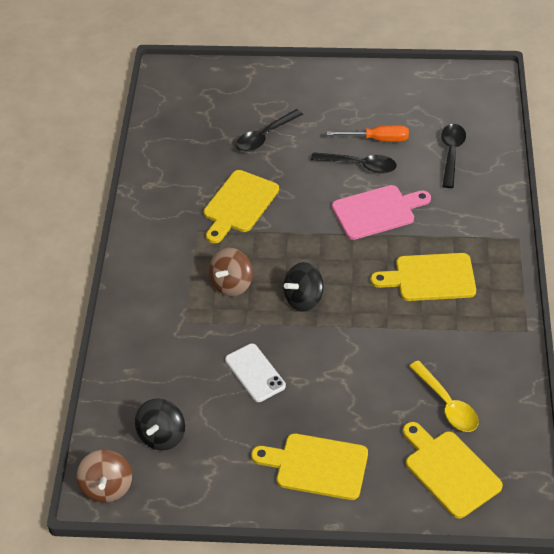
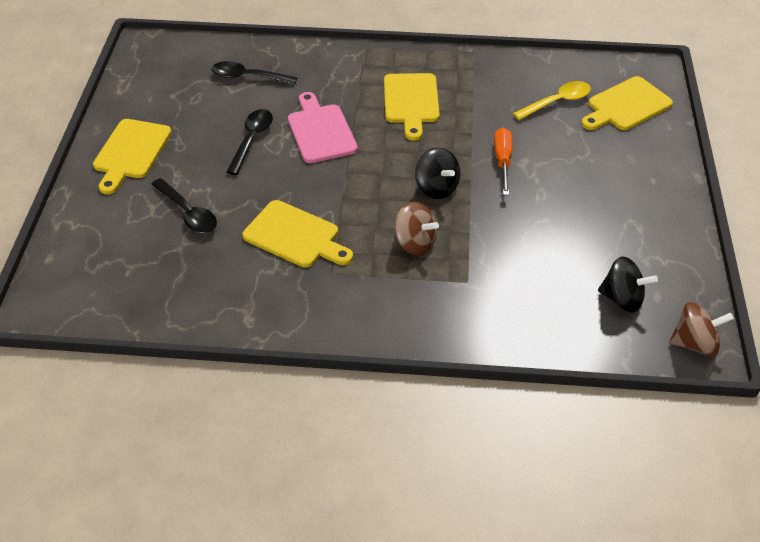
camera: 90 degrees left, 0 degrees up
white phone [225,343,286,402] -> none
yellow cutting board [251,433,368,500] -> yellow cutting board moved to [93,119,172,194]
orange screwdriver [327,125,409,142] -> orange screwdriver moved to [494,128,512,195]

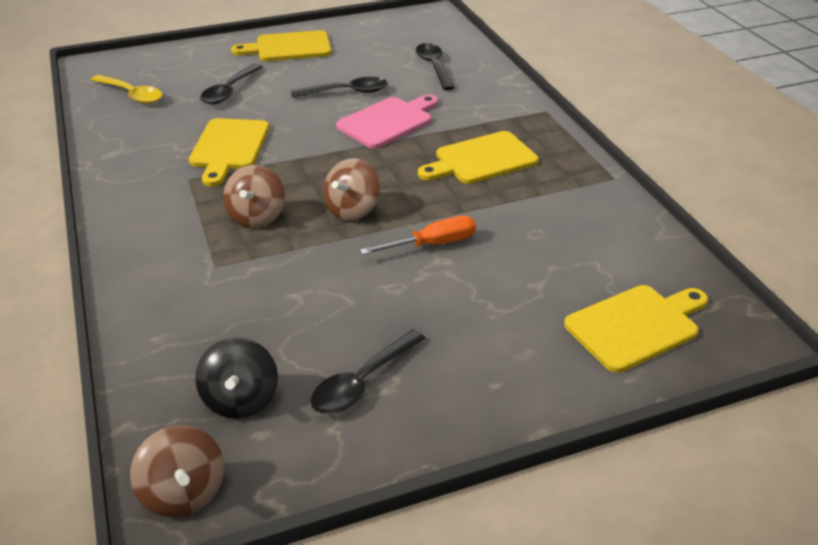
camera: 65 degrees right, 10 degrees down
black spinning top [415,148,460,199] -> brown spinning top [323,158,380,221]
yellow spoon [513,81,591,120] -> yellow spoon moved to [91,75,162,104]
yellow cutting board [581,76,673,130] -> yellow cutting board turned 120 degrees clockwise [564,285,708,373]
none -> black spoon [311,329,426,414]

